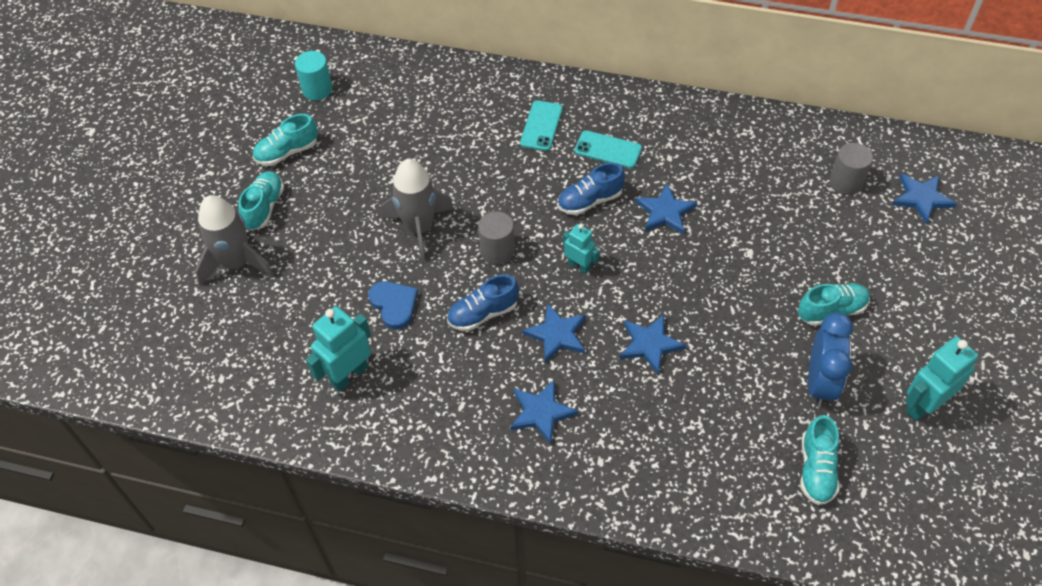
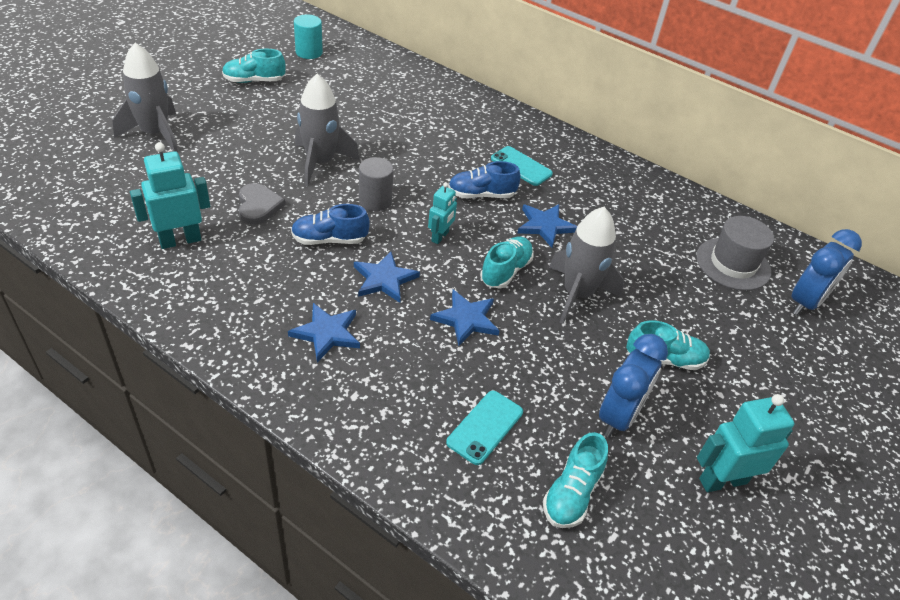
camera: 15 degrees right, 10 degrees down
turquoise shoe [238,171,284,230] -> turquoise shoe moved to [480,237,534,288]
blue heart [368,281,418,329] -> grey heart [239,183,285,225]
turquoise phone [520,101,563,151] -> turquoise phone moved to [446,391,523,465]
turquoise robot [563,224,599,274] -> turquoise robot turned 60 degrees clockwise [428,182,457,244]
grey cylinder [829,143,873,195] -> grey hat [696,216,774,290]
blue star [892,174,957,224] -> blue clock [791,229,862,316]
none -> grey rocket [549,207,624,324]

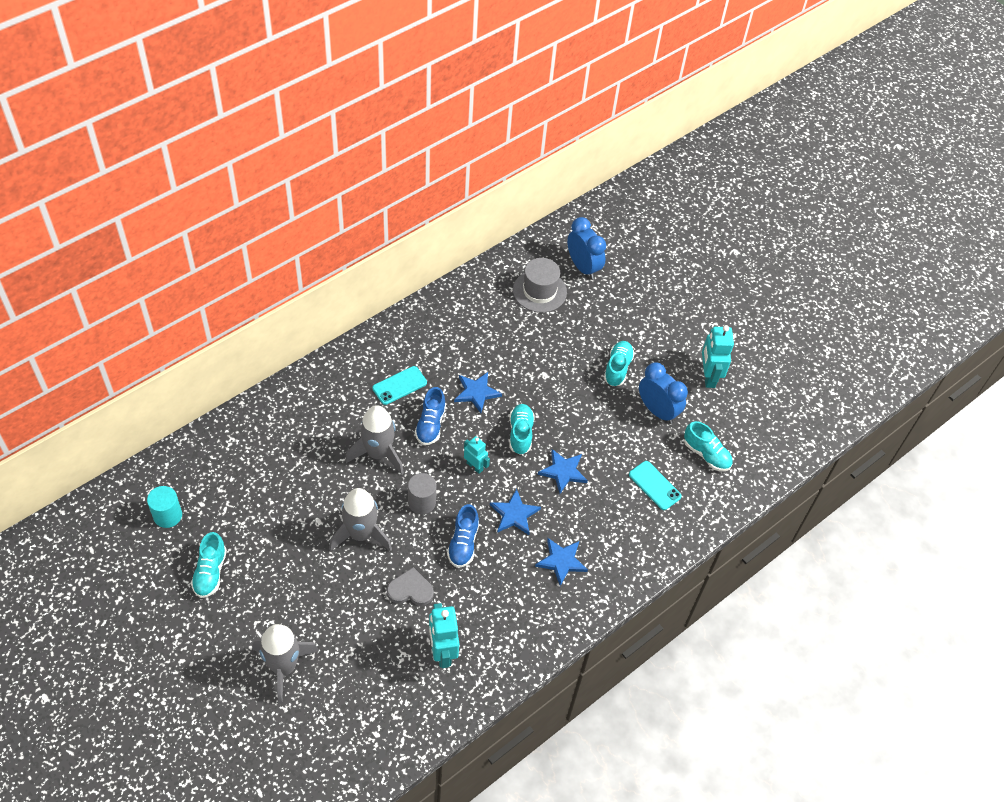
camera: 75 degrees left, 10 degrees up
turquoise shoe [480,237,534,288] -> turquoise shoe turned 45 degrees clockwise [509,404,535,455]
grey rocket [549,207,624,324] -> grey rocket moved to [345,405,404,475]

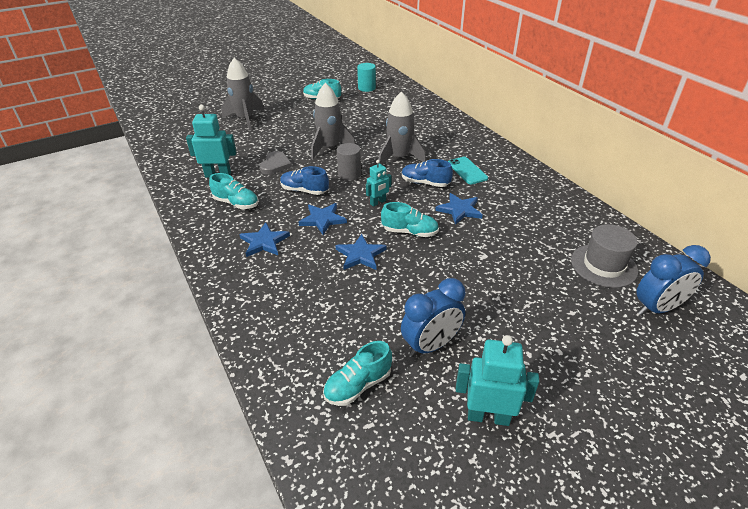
camera: 105 degrees right, 15 degrees down
turquoise shoe [604,341,635,386] -> turquoise shoe moved to [209,173,258,209]
turquoise phone [629,461,682,510] -> none

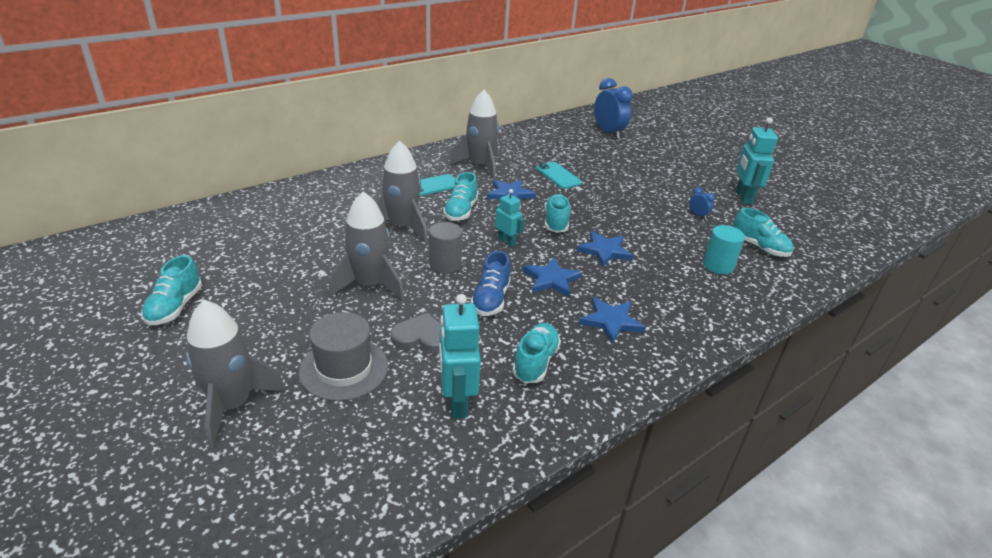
camera: 100 degrees left, 5 degrees down
turquoise cylinder [357,63,376,92] -> turquoise cylinder moved to [703,225,745,274]
blue clock [401,278,466,357] -> blue clock [689,187,715,219], size x0.45
blue shoe [402,159,453,187] -> turquoise shoe [443,172,478,221]
grey hat [571,224,638,288] -> grey hat moved to [299,312,388,401]
none -> grey rocket [449,90,499,180]
none -> turquoise phone [536,162,582,189]

